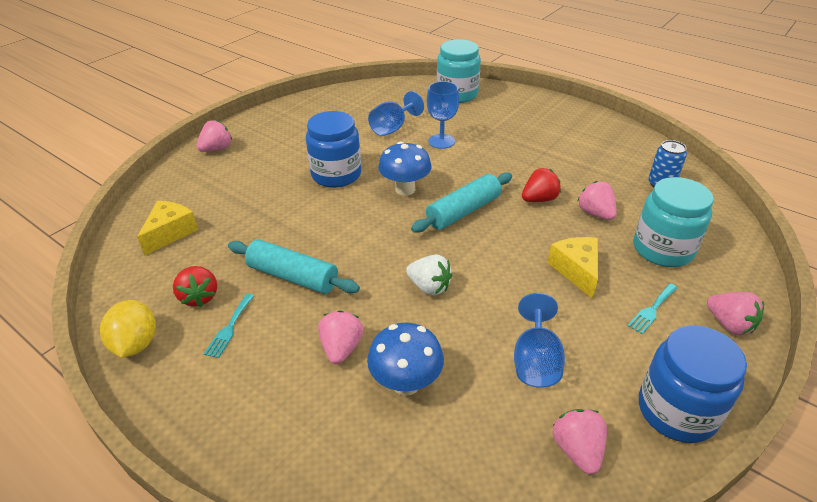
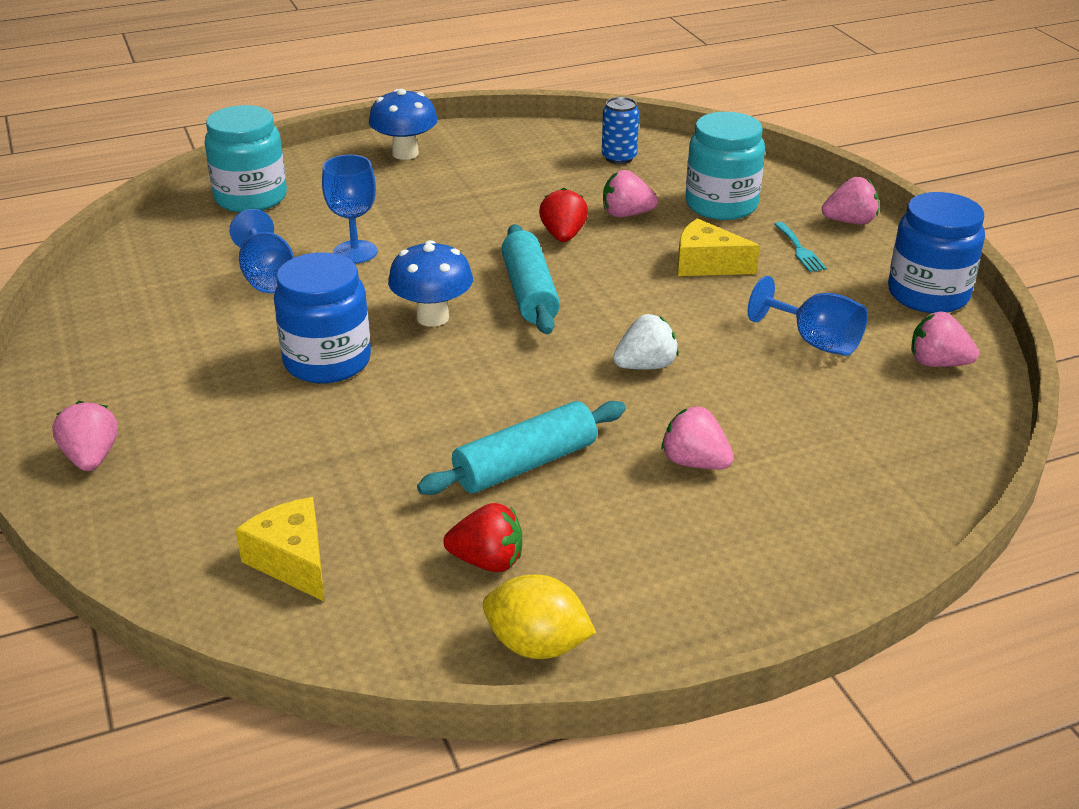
camera: 60 degrees left, 5 degrees down
turquoise fork [204,294,254,358] -> none
blue mushroom [367,323,444,396] -> blue mushroom moved to [369,89,438,160]

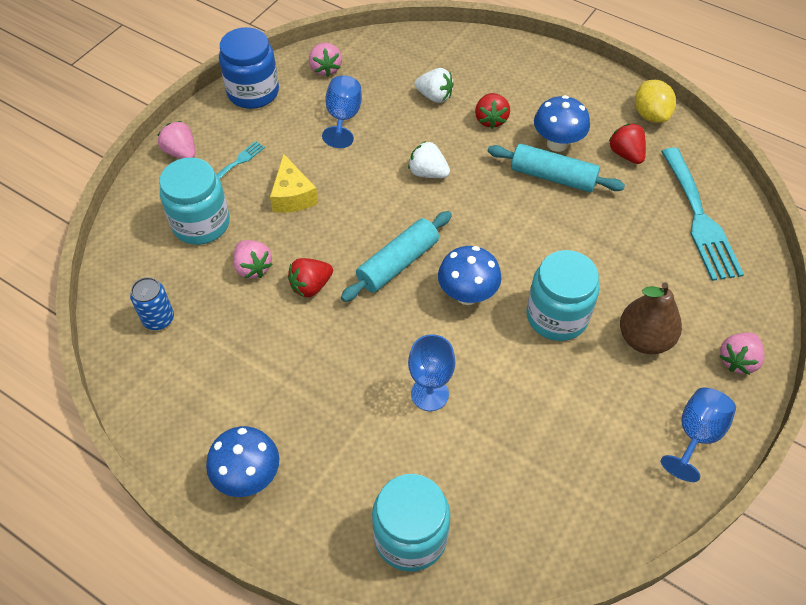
camera: 125 degrees left, 20 degrees up
blue goblet [230,209,294,293] -> blue goblet moved to [661,388,736,482]
yellow cheese [235,497,324,601] -> turquoise fork [661,147,744,281]
blue jar [274,252,371,383] -> turquoise jar [526,250,599,341]
pink strawberry [662,406,734,469] -> red strawberry [475,93,510,129]
none -> white strawberry [414,68,454,103]
none -> blue mushroom [534,95,590,152]
none -> brown pear [620,282,682,354]

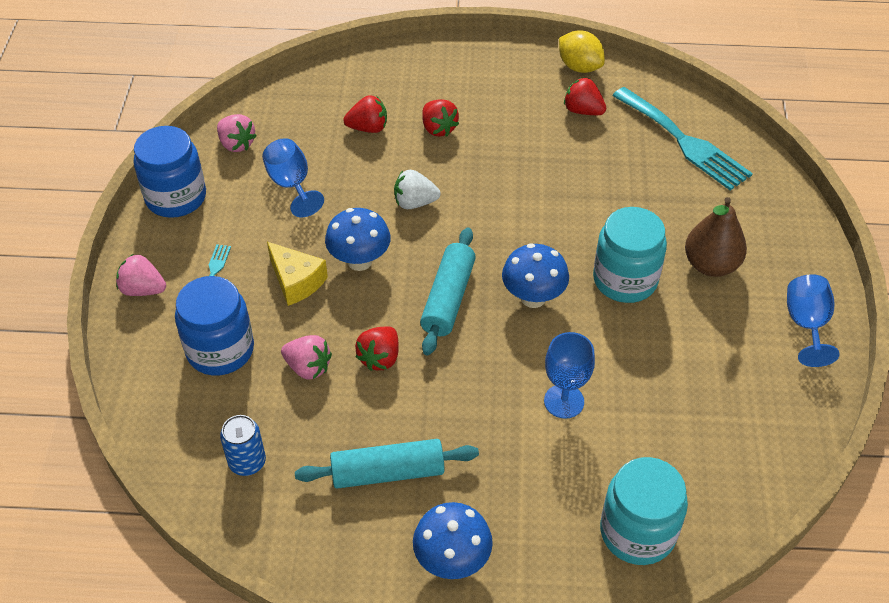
camera: 30 degrees left, 5 degrees down
turquoise jar [159,157,230,245] -> blue jar [175,276,254,375]
white strawberry [414,68,454,103] -> red strawberry [343,95,387,133]
turquoise rolling pin [488,144,625,192] -> turquoise rolling pin moved to [295,439,479,489]
blue mushroom [534,95,590,152] -> blue mushroom moved to [325,208,391,271]
pink strawberry [719,333,764,375] -> none

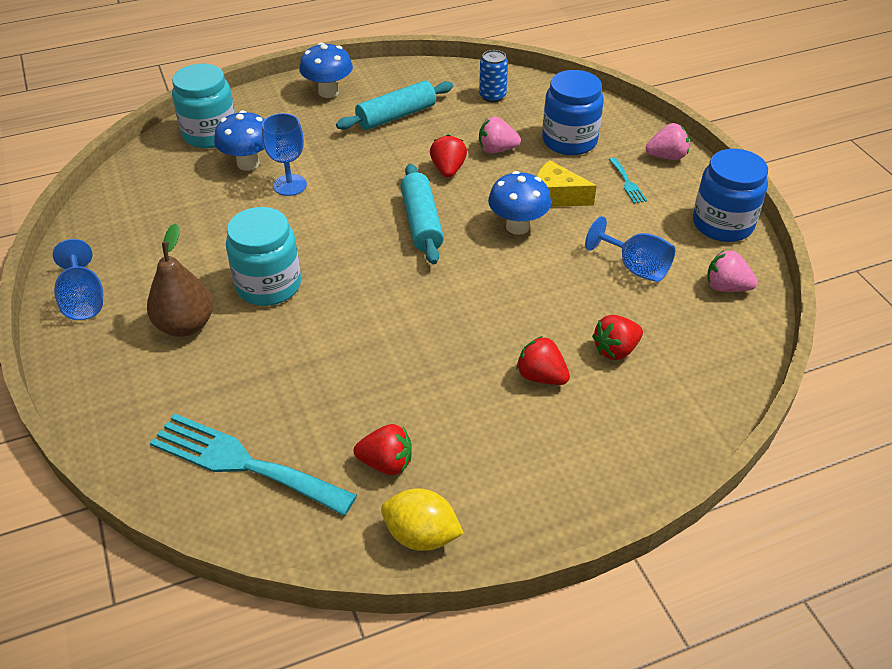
camera: 155 degrees right, 5 degrees down
white strawberry [394,170,440,209] -> none
blue mushroom [502,243,569,308] -> blue mushroom moved to [214,110,265,171]

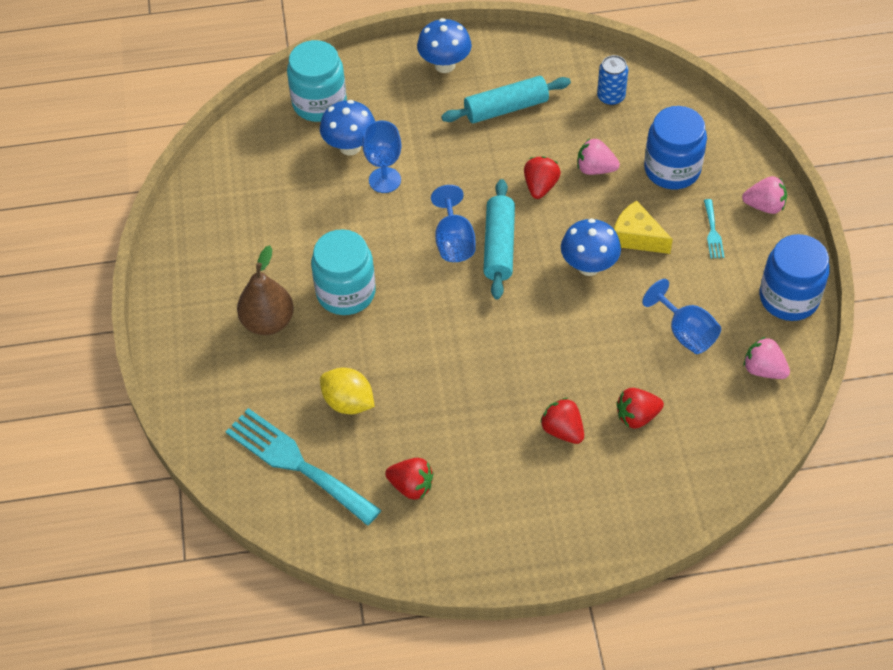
camera: 15 degrees right, 10 degrees up
blue goblet [53,239,103,320] -> blue goblet moved to [431,185,476,262]
yellow lemon [381,488,464,551] -> yellow lemon moved to [320,368,375,414]

